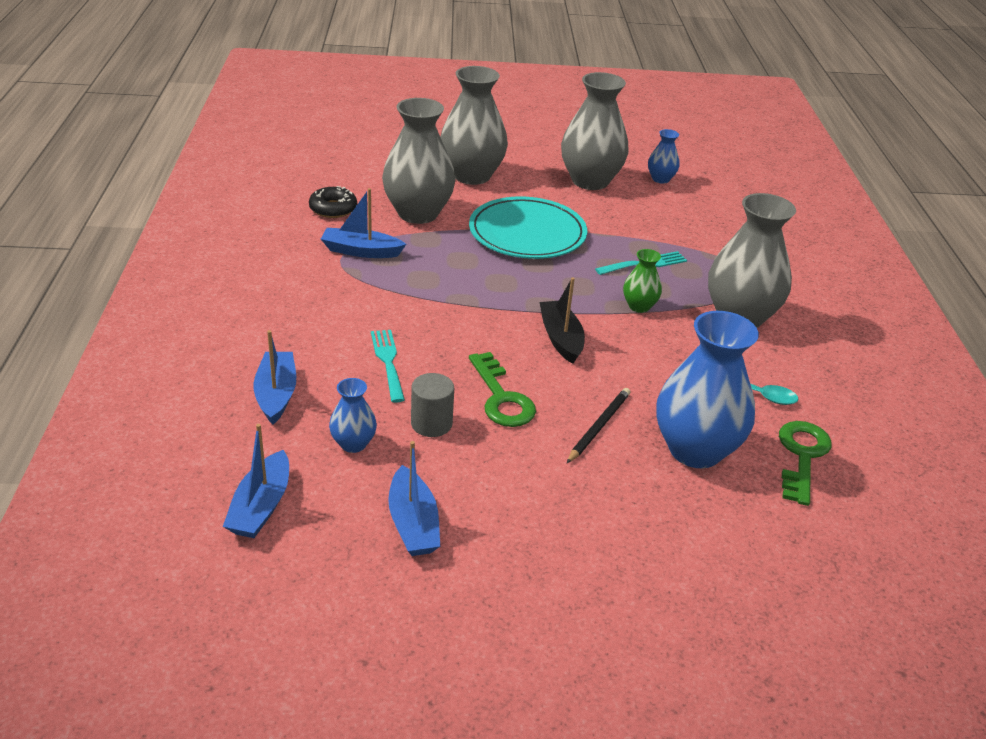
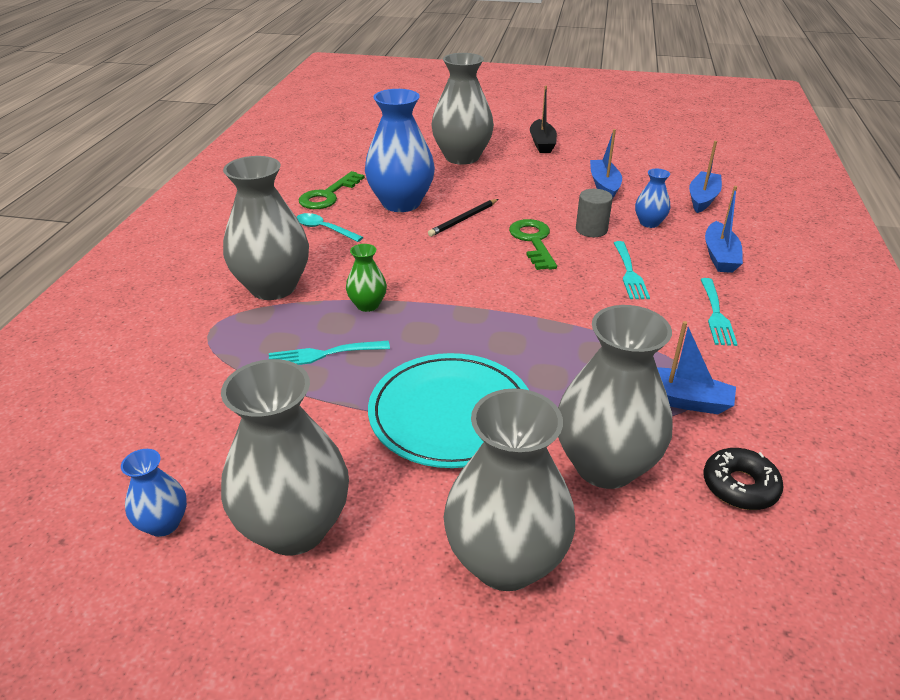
camera: 165 degrees left, 0 degrees up
black boat [540,277,585,364] -> black boat moved to [530,86,557,153]
none -> grey vase [431,53,494,165]
none -> turquoise fork [700,278,738,346]

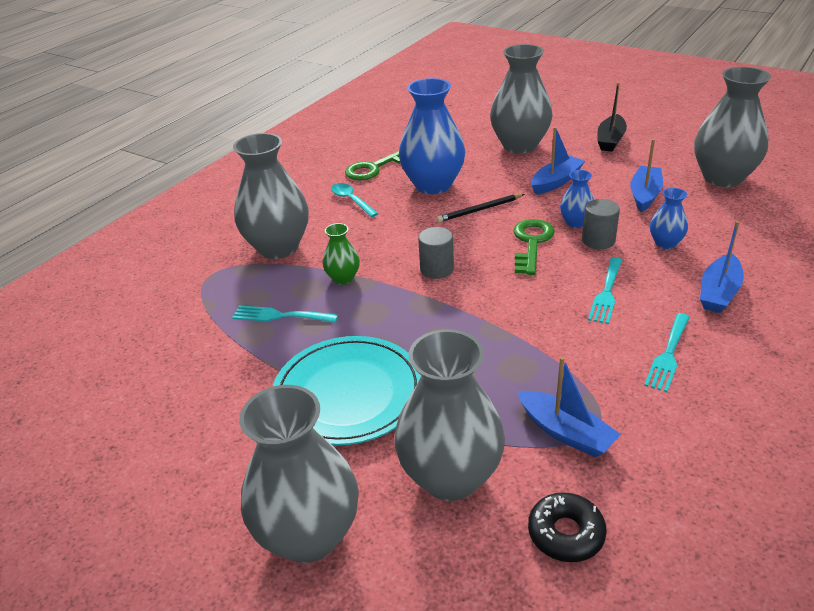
camera: 25 degrees right, 0 degrees up
blue vase [121,449,187,537] -> blue vase moved to [560,170,594,228]
grey vase [221,359,349,556] -> grey vase moved to [694,67,771,187]
blue boat [689,141,722,213] -> blue boat moved to [531,127,585,194]
none -> grey cylinder [418,227,454,279]

